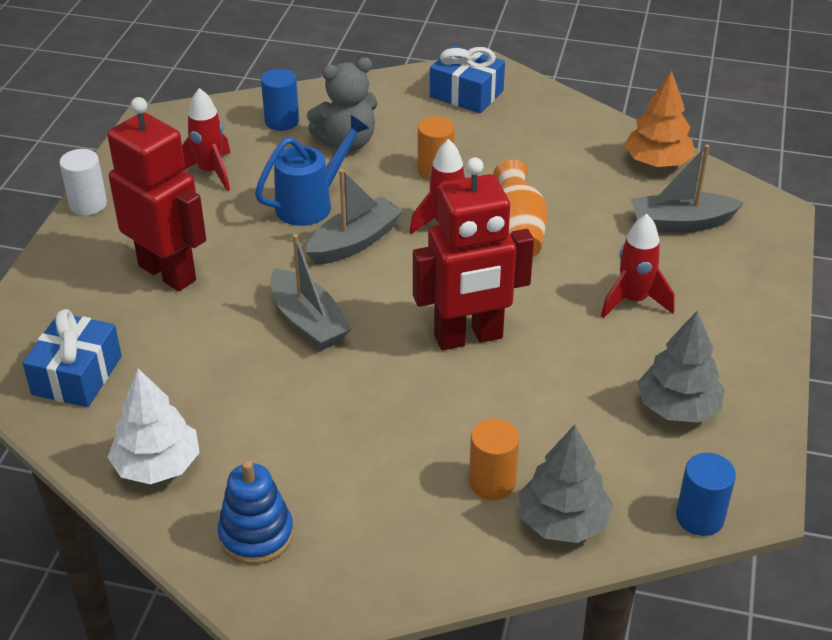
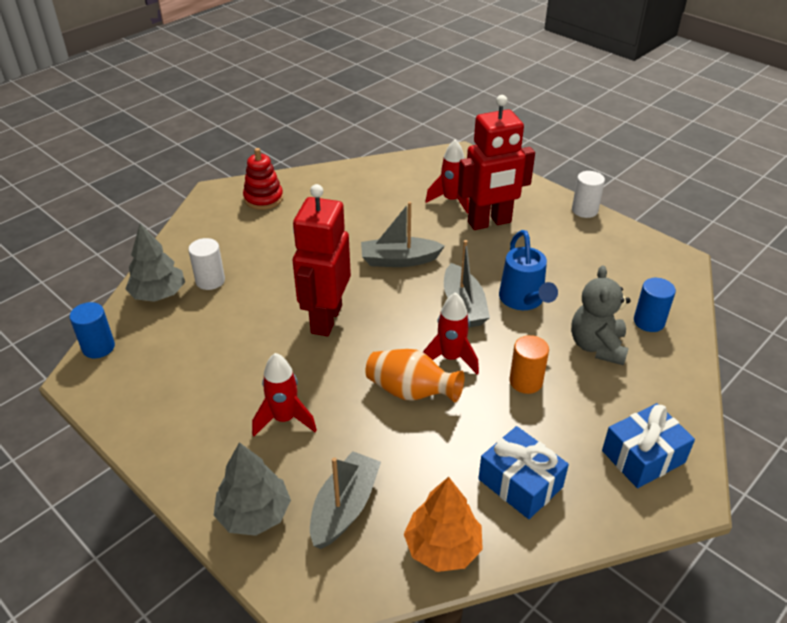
camera: 120 degrees right, 0 degrees up
blue gift [22,309,122,407] -> blue gift moved to [478,426,569,519]
white tree [108,368,200,484] -> none
red rocket [182,88,230,191] -> red rocket moved to [425,139,469,214]
blue stacking toy [218,460,294,564] -> red stacking toy [243,148,283,210]
orange cylinder [469,419,519,500] -> white cylinder [188,238,225,290]
grey tree [638,311,725,423] -> grey tree moved to [214,442,291,536]

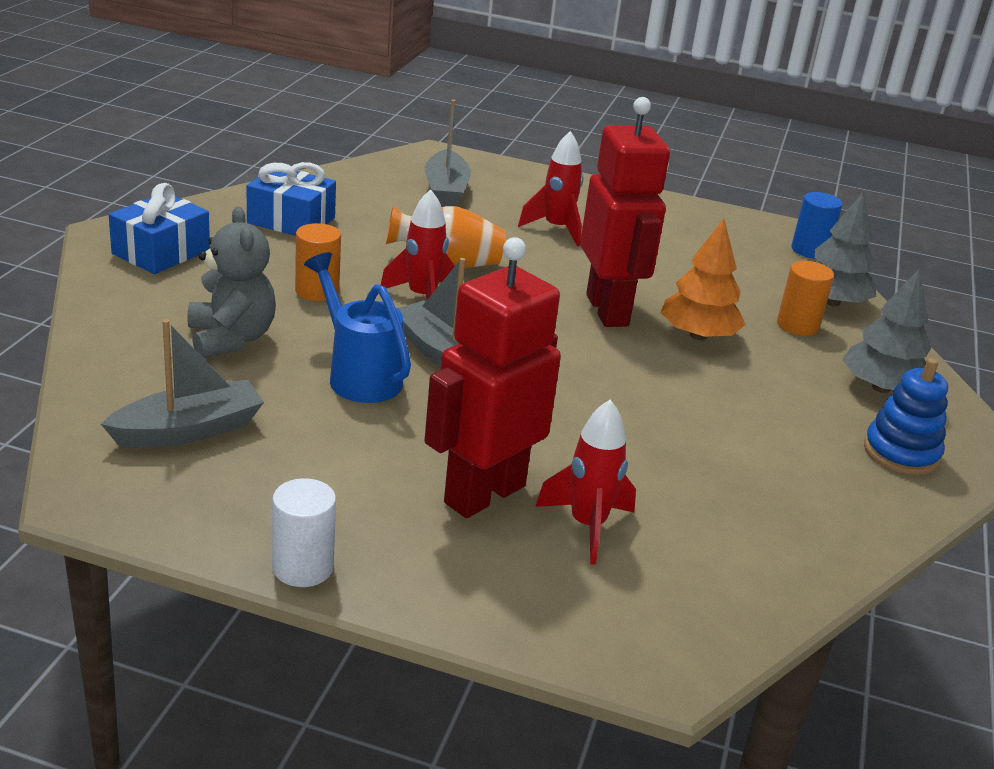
camera: 150 degrees right, 10 degrees down
white cylinder [188,238,225,290] -> orange cylinder [777,261,834,336]
grey tree [214,442,291,536] -> grey tree moved to [843,268,931,393]
red stacking toy [243,148,283,210] -> blue stacking toy [864,358,948,475]
grey boat [361,202,445,267] -> grey boat moved to [101,319,264,448]
orange tree [404,477,483,572] -> orange tree moved to [660,219,746,340]
blue cylinder [634,278,676,332] -> none

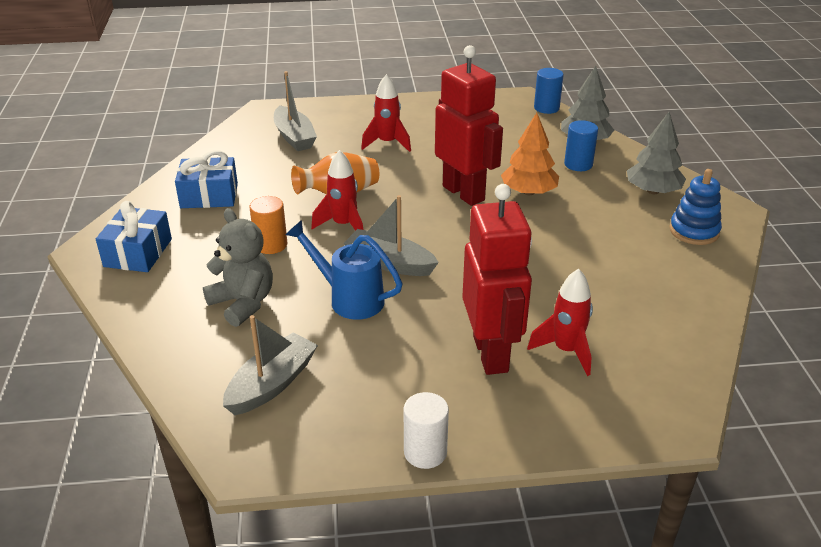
camera: 20 degrees left, 5 degrees up
red robot [424,237,561,518] -> red robot turned 150 degrees clockwise [462,184,532,375]
orange cylinder [777,261,834,336] -> blue cylinder [564,120,598,171]

